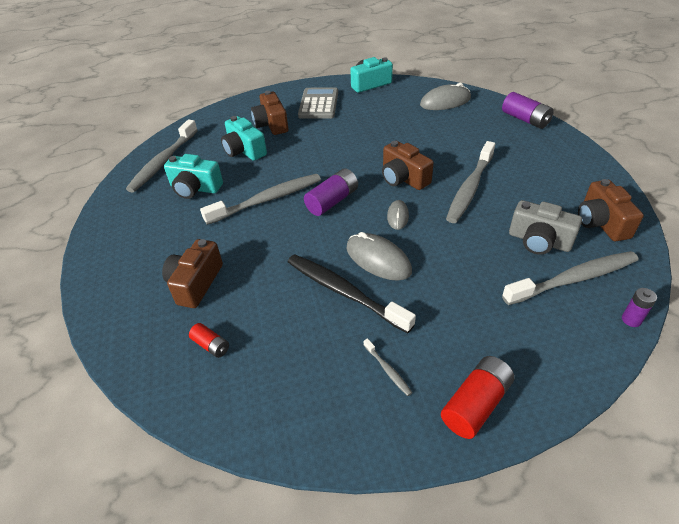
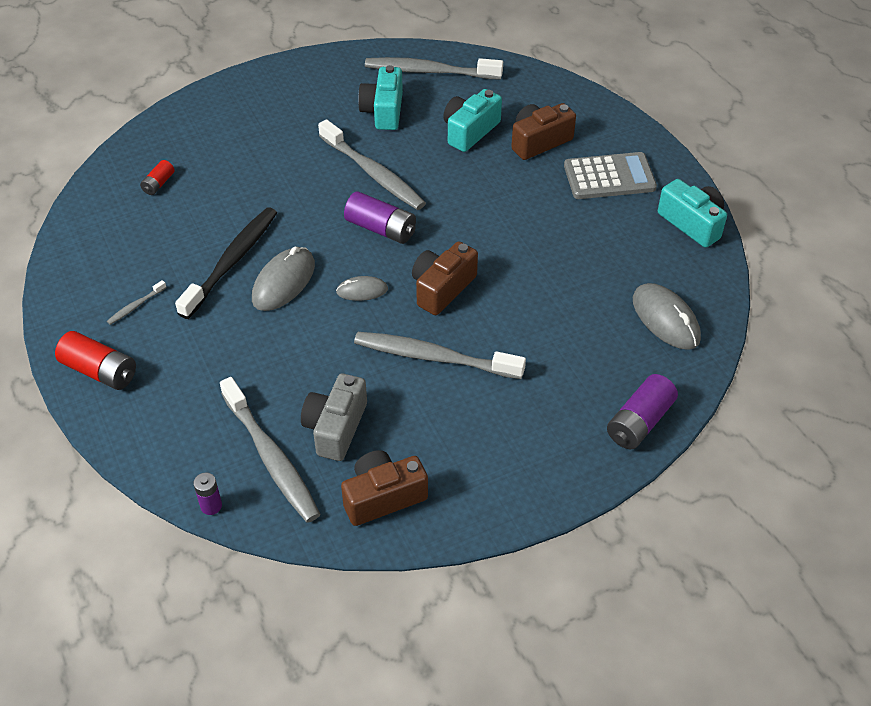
camera: 75 degrees right, 5 degrees up
brown camera [162,239,223,308] -> none

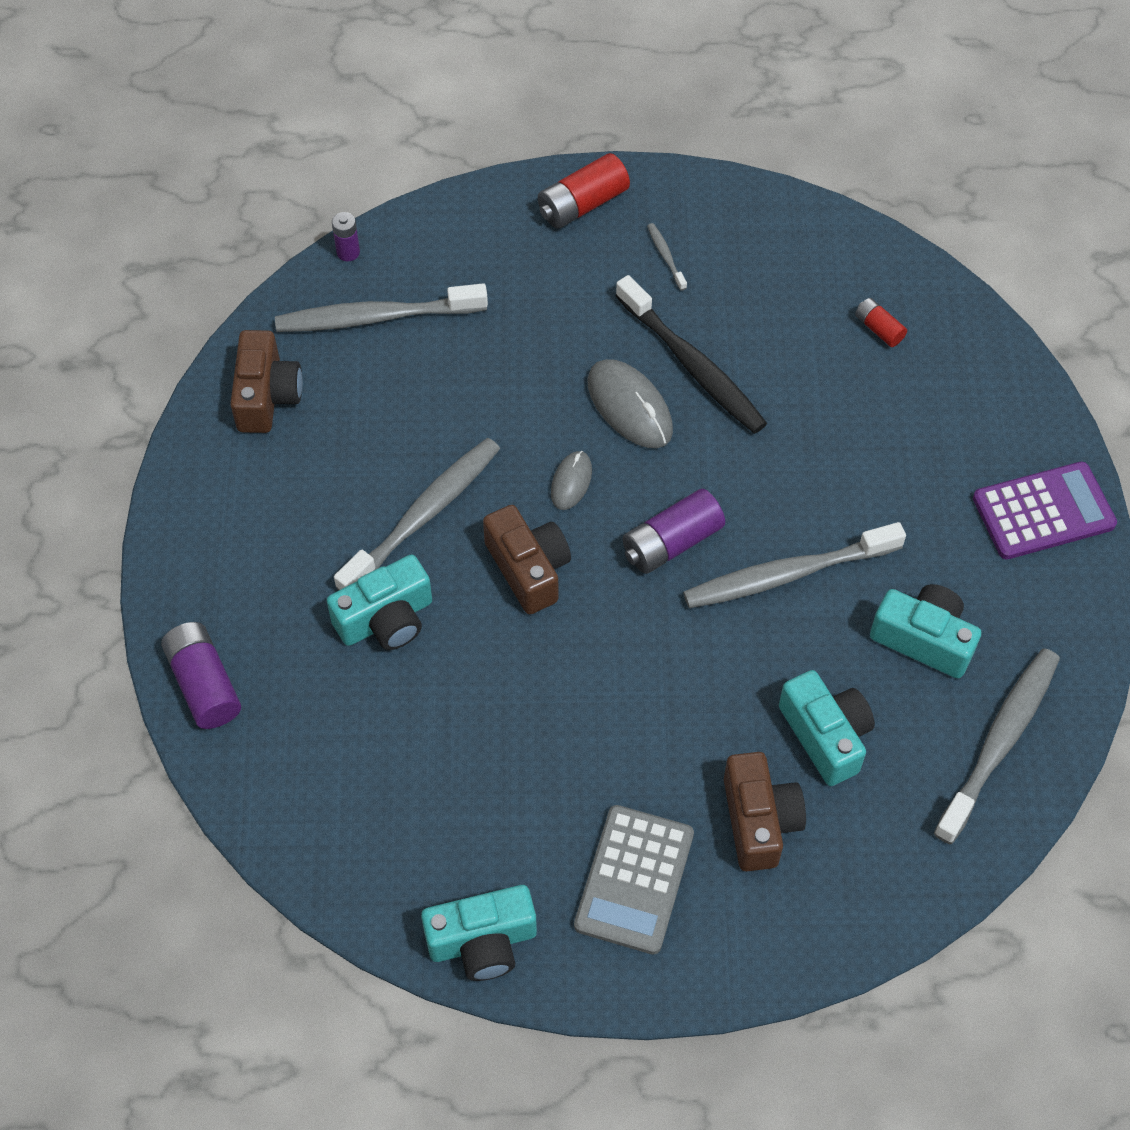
camera: 115 degrees right, 10 degrees up
grey camera [301,374,367,461] -> none
grey mouse [633,283,701,350] -> none
none -> turquoise camera [327,554,432,650]
none -> purple calculator [973,462,1117,559]

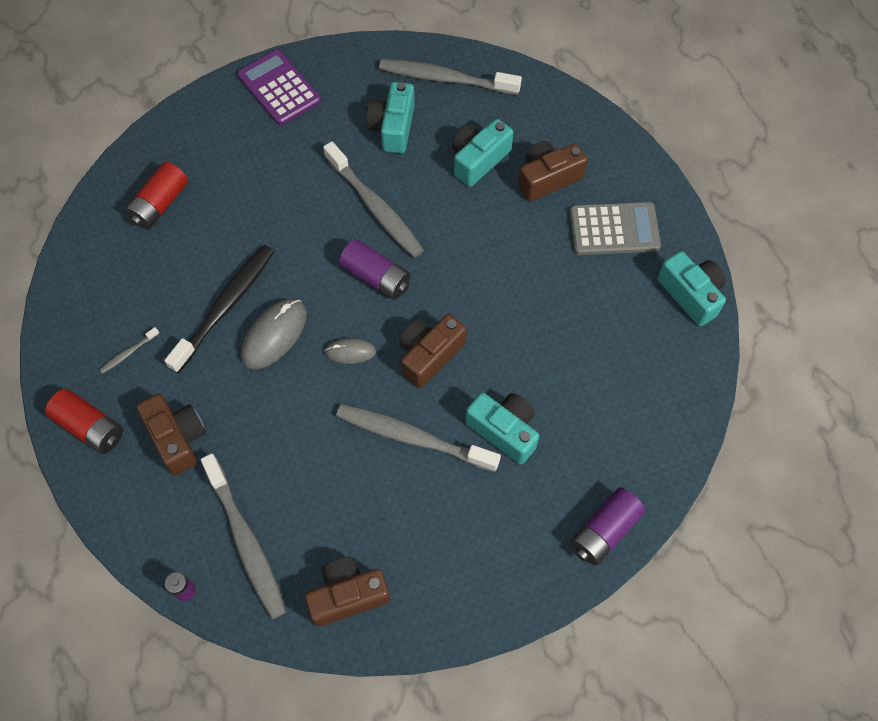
camera: 110 degrees left, 5 degrees up
red battery [855,298,907,347] -> red battery [125,162,188,229], size x1.77
none -> brown camera [137,394,206,475]

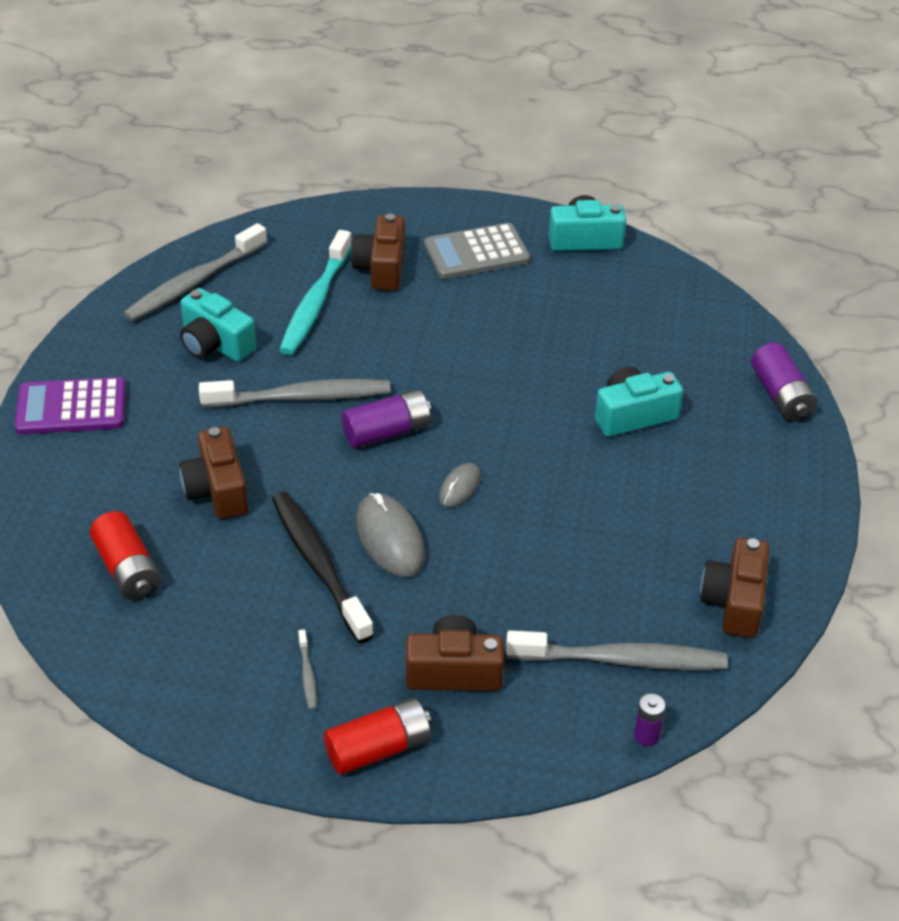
camera: 60 degrees left, 20 degrees down
grey toothbrush [336,404,501,472] -> none
brown camera [399,314,466,388] -> brown camera moved to [179,427,248,519]
turquoise camera [452,119,513,187] -> turquoise toothbrush [279,230,352,355]
grey calculator [569,202,661,255] -> grey calculator turned 135 degrees counterclockwise [424,223,530,279]

